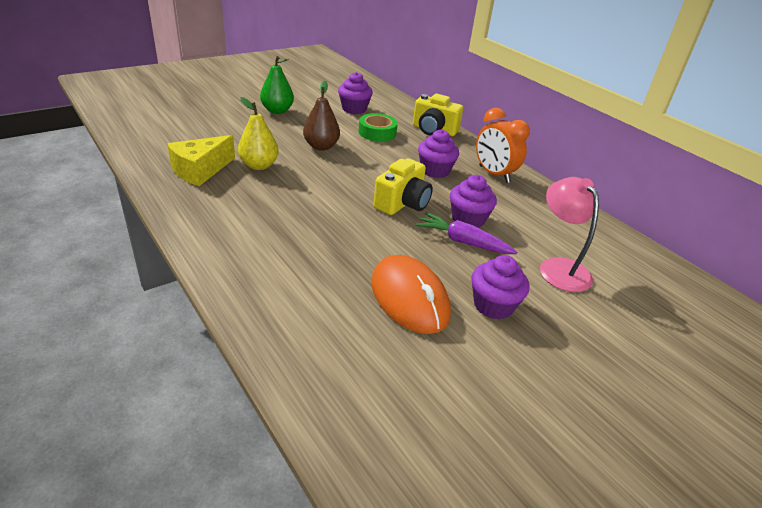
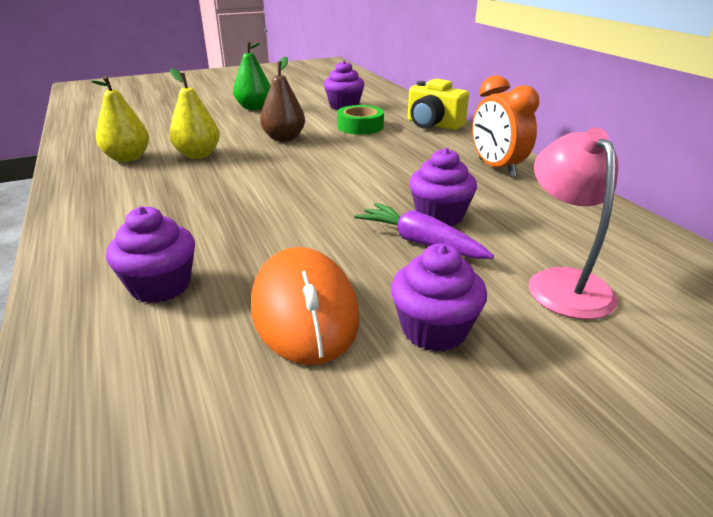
camera: 15 degrees right, 5 degrees down
yellow cheese [167,135,235,186] -> yellow pear [91,76,149,162]
yellow camera [374,159,433,215] -> none
purple cupcake [418,129,459,178] -> purple cupcake moved to [106,206,195,303]

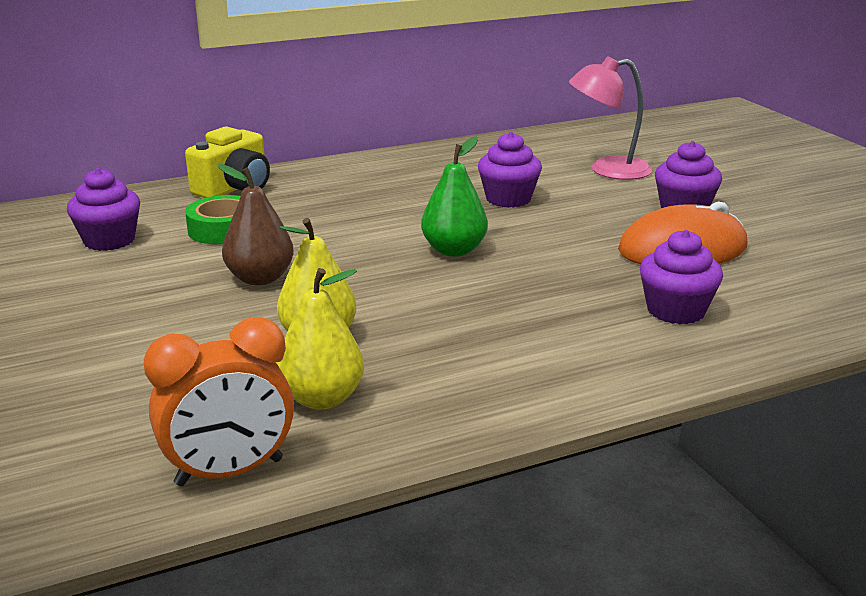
camera: 90 degrees left, 5 degrees down
green pear [233,41,270,110] -> green pear moved to [421,136,488,257]
purple carrot [354,203,494,259] -> none
orange clock [472,75,539,177] -> orange clock moved to [144,317,294,486]

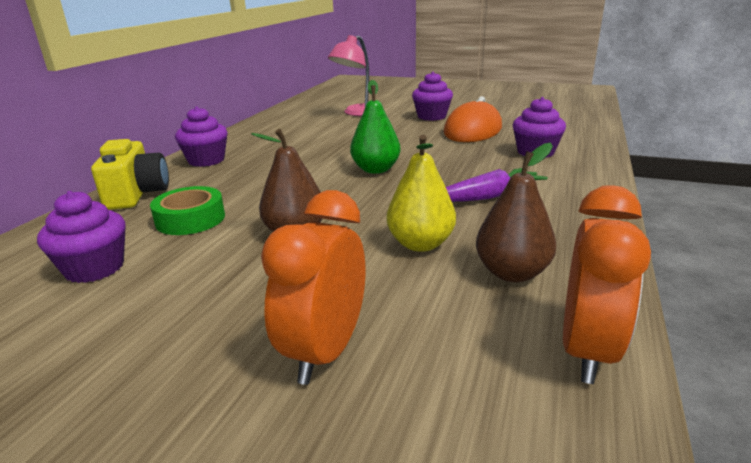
camera: 45 degrees left, 0 degrees up
yellow pear [276,268,364,410] -> brown pear [476,143,556,282]
purple cupcake [478,132,542,208] -> purple cupcake moved to [175,106,228,167]
none -> orange clock [261,190,365,385]
none -> purple carrot [446,168,548,202]

